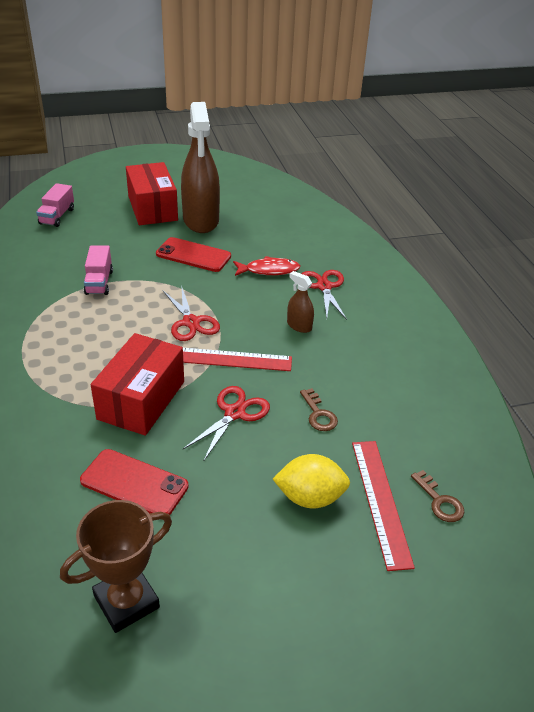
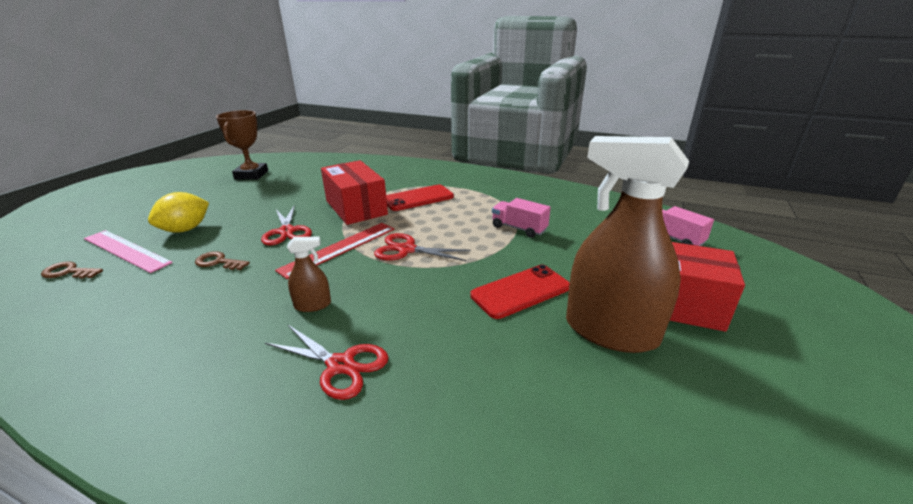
camera: 130 degrees right, 10 degrees down
red phone [80,449,189,515] -> red phone moved to [386,185,454,211]
red fish [233,256,300,276] -> none
red ruler [352,441,415,571] -> pink ruler [84,230,173,273]

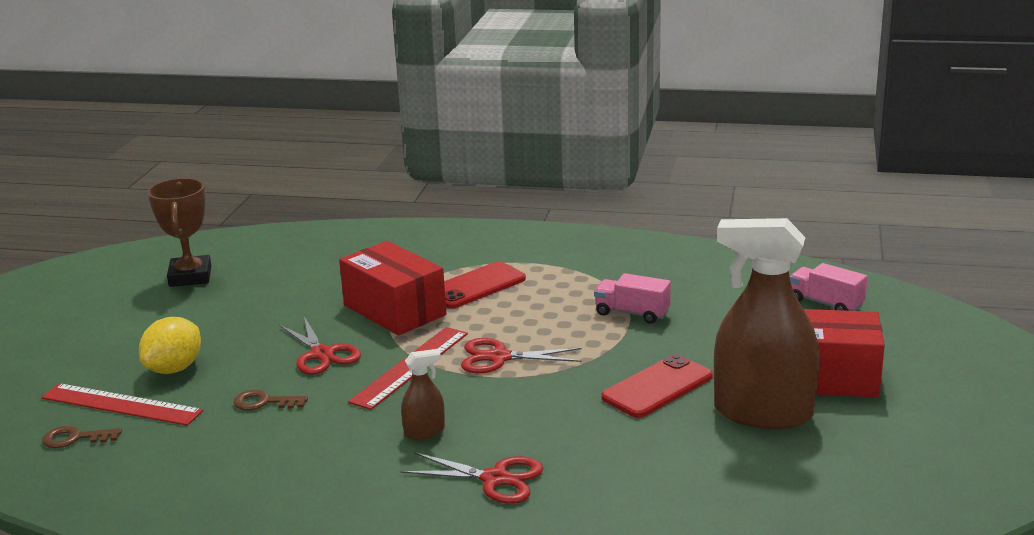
camera: 10 degrees left, 5 degrees down
pink ruler [84,230,173,273] -> red ruler [41,383,203,426]

